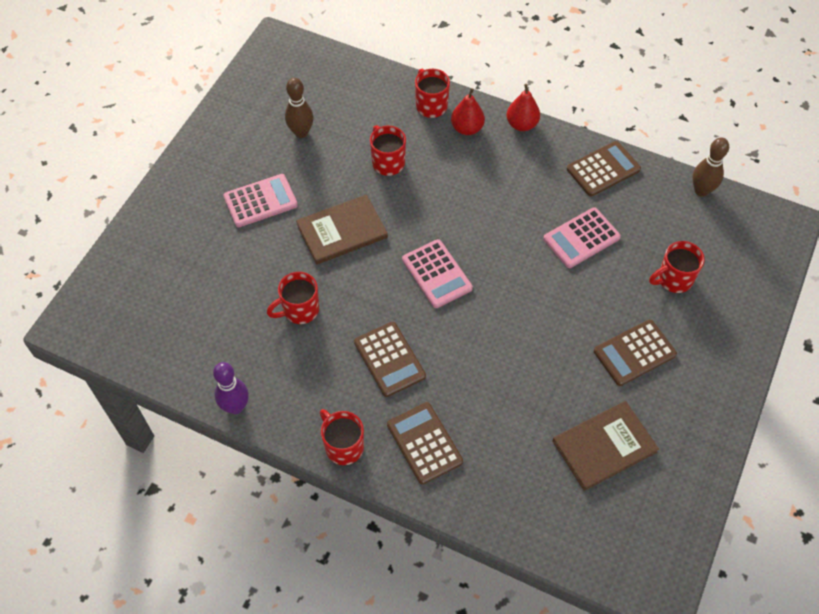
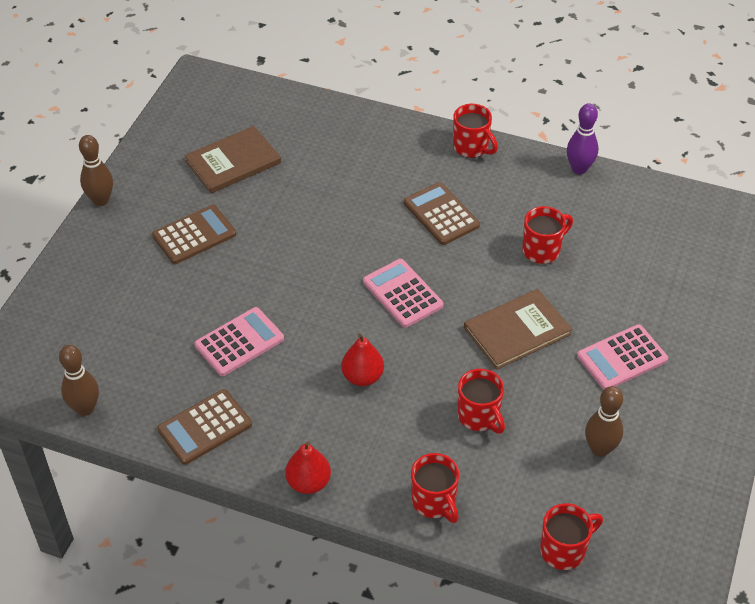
camera: 175 degrees right, 10 degrees down
brown calculator [387,402,463,484] -> none
red pear [451,88,485,135] -> red pear moved to [341,333,384,386]
red mug [649,241,705,293] -> red mug moved to [540,503,603,570]
none -> brown bowling pin [79,135,113,206]

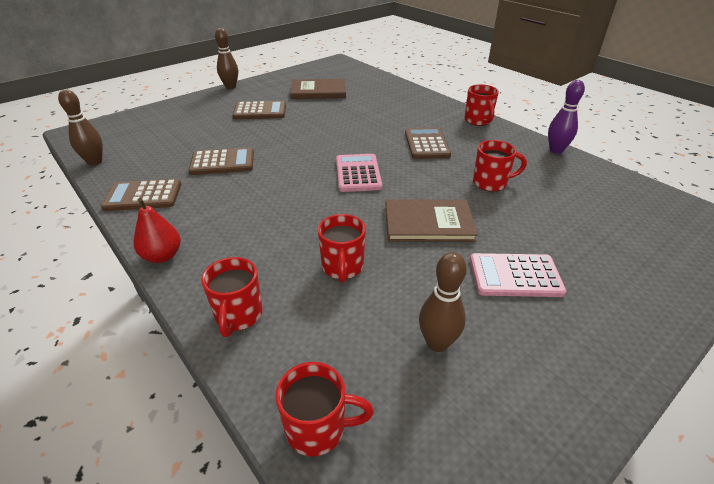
camera: 30 degrees right, 10 degrees down
pink calculator [194,307,284,376] -> brown calculator [188,147,254,175]
red pear [341,333,384,386] -> none

